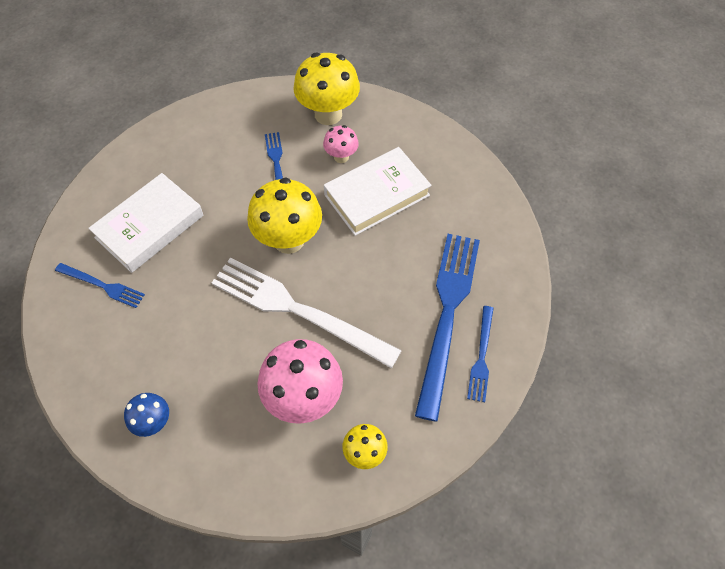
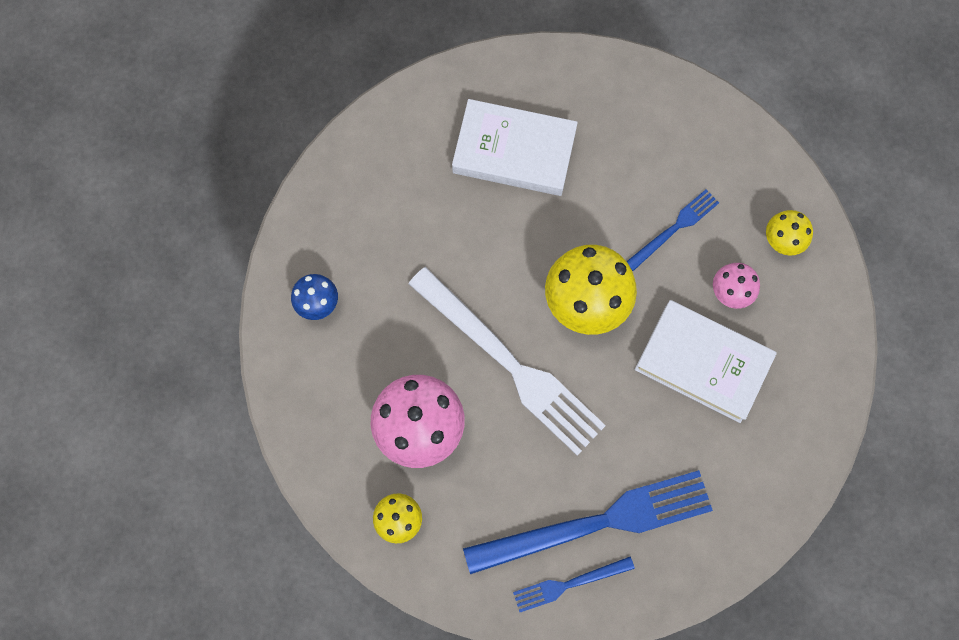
camera: 60 degrees right, 15 degrees up
blue fork [55,263,145,308] -> none
white fork [212,257,402,368] -> white fork turned 135 degrees clockwise [408,267,606,456]
yellow mushroom [293,52,360,125] -> yellow mushroom [766,210,813,256], size x0.52

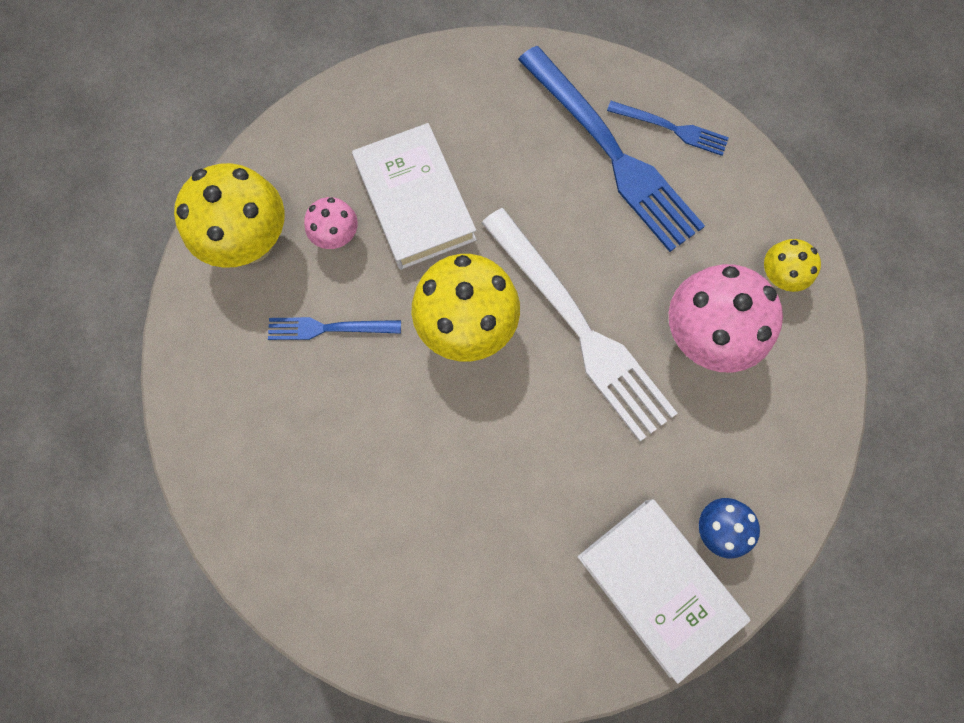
camera: 140 degrees left, 0 degrees up
white fork [408,267,606,456] -> white fork turned 150 degrees clockwise [482,208,677,441]
white book [452,99,578,196] -> white book moved to [578,499,751,684]
blue fork [463,470,713,574] -> blue fork turned 150 degrees counterclockwise [518,46,705,252]
yellow mushroom [766,210,813,256] -> yellow mushroom [174,163,285,268], size x1.90

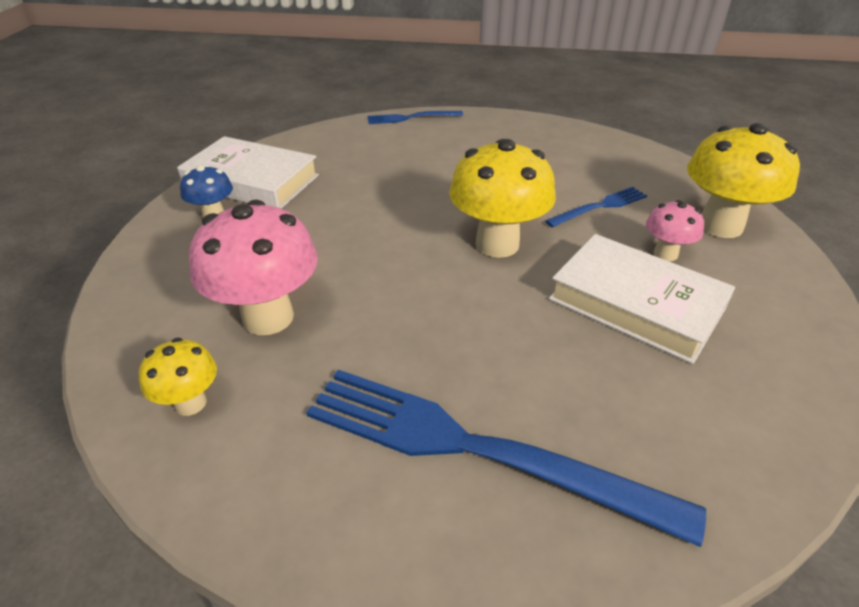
camera: 150 degrees right, 35 degrees down
white fork [482,208,677,441] -> none
blue fork [607,101,729,156] -> blue fork moved to [368,111,463,124]

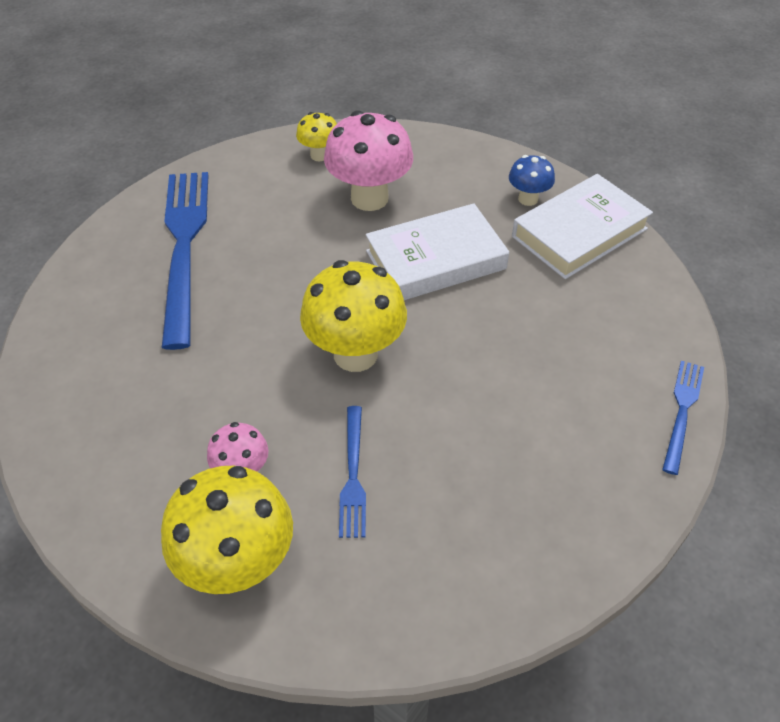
camera: 120 degrees right, 10 degrees up
blue fork [306,370,706,547] -> blue fork turned 60 degrees counterclockwise [162,172,209,350]
white book [549,234,735,364] -> white book moved to [366,203,509,300]

